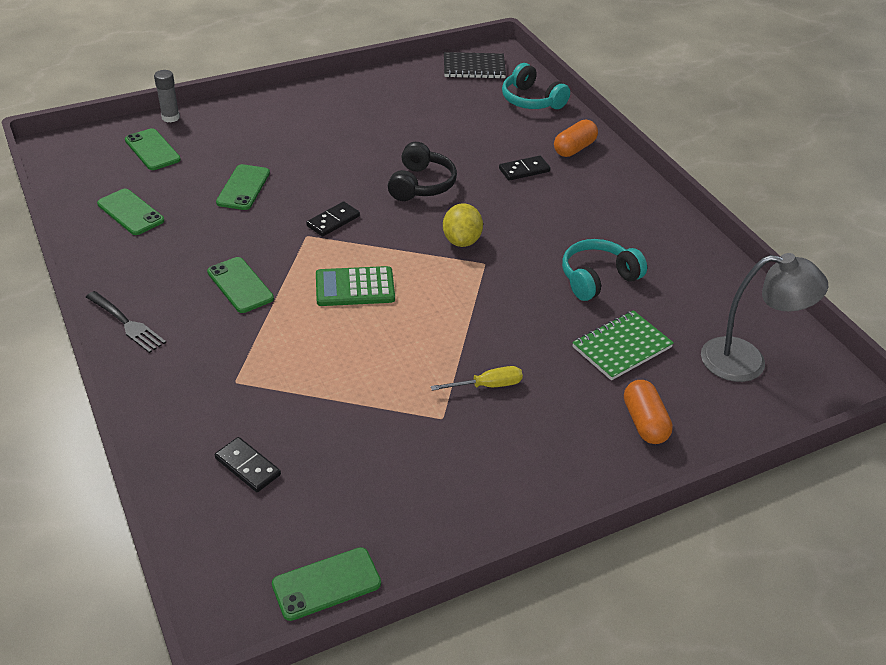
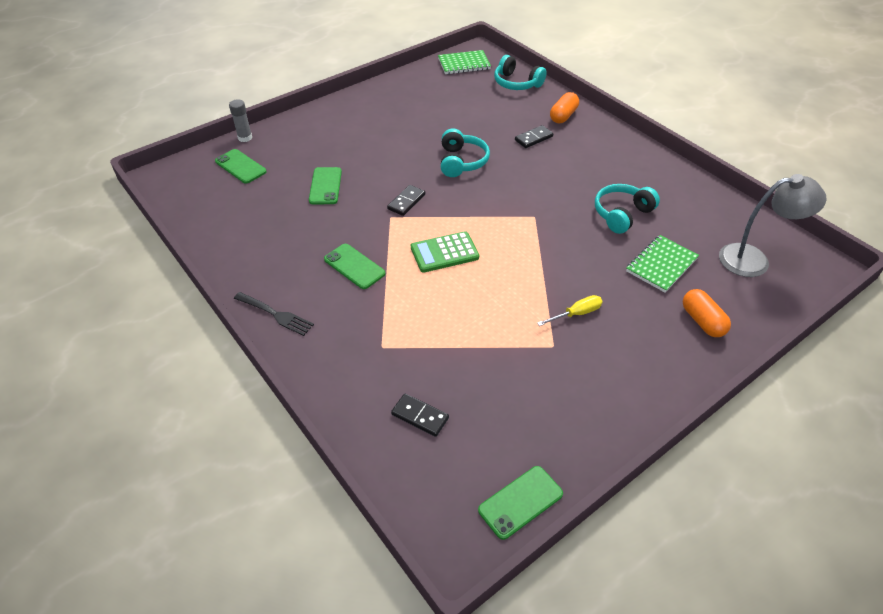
camera: 10 degrees left, 5 degrees up
green phone [97,189,164,235] -> none
black headphones [388,142,457,201] -> turquoise headphones [441,128,490,177]
yellow lemon [443,203,483,247] -> none
black notebook [444,52,506,79] -> green notebook [438,50,491,74]

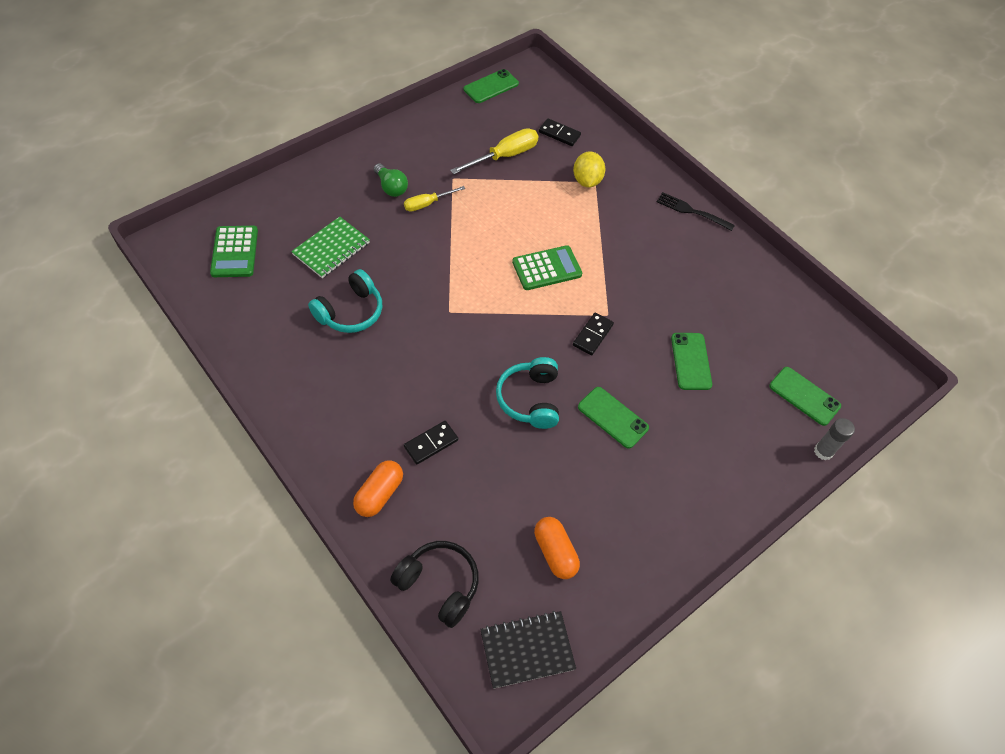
camera: 175 degrees right, 10 degrees up
green phone [324,244,385,289] -> green phone moved to [578,387,649,449]
green notebook [438,50,491,74] -> black notebook [480,611,576,689]
turquoise headphones [494,55,547,90] -> black headphones [390,541,479,628]
orange capsule [683,289,731,337] -> orange capsule moved to [534,517,580,579]
grey lamp [719,174,827,277] -> green calculator [210,226,258,277]
none -> green light bulb [374,163,408,197]
none -> yellow screwdriver [450,128,539,174]
none -> yellow lemon [573,151,606,188]

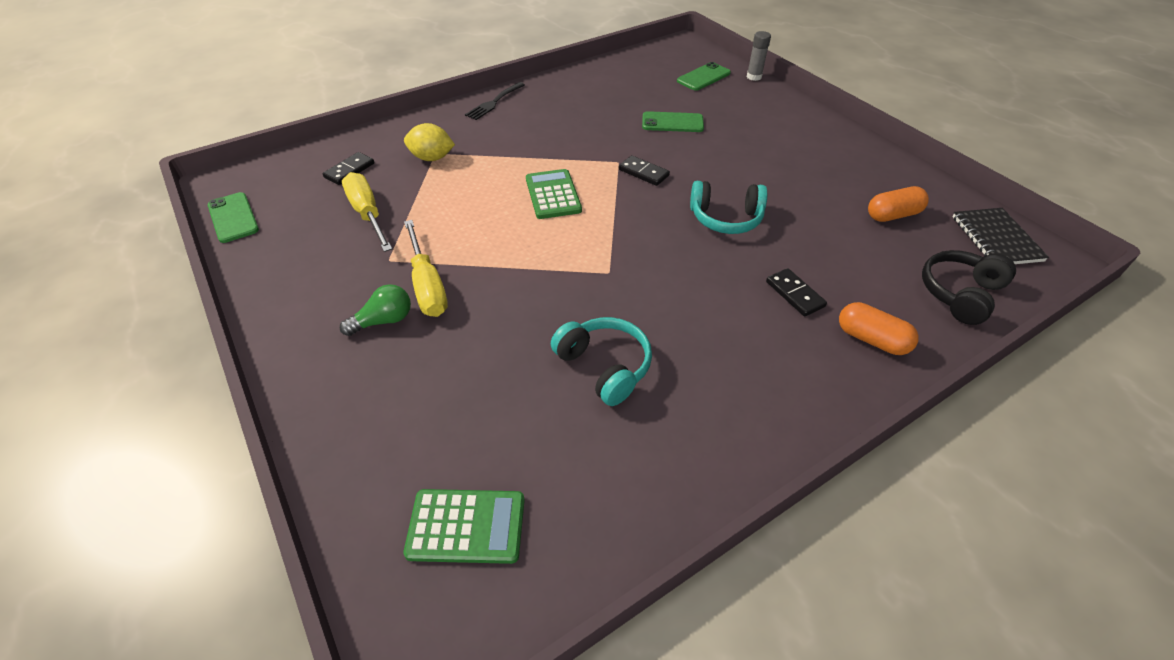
camera: 80 degrees left, 10 degrees down
green notebook [291,217,370,278] -> none
yellow screwdriver [404,186,465,212] -> yellow screwdriver [404,220,448,317], size x1.61
green phone [578,387,649,449] -> none

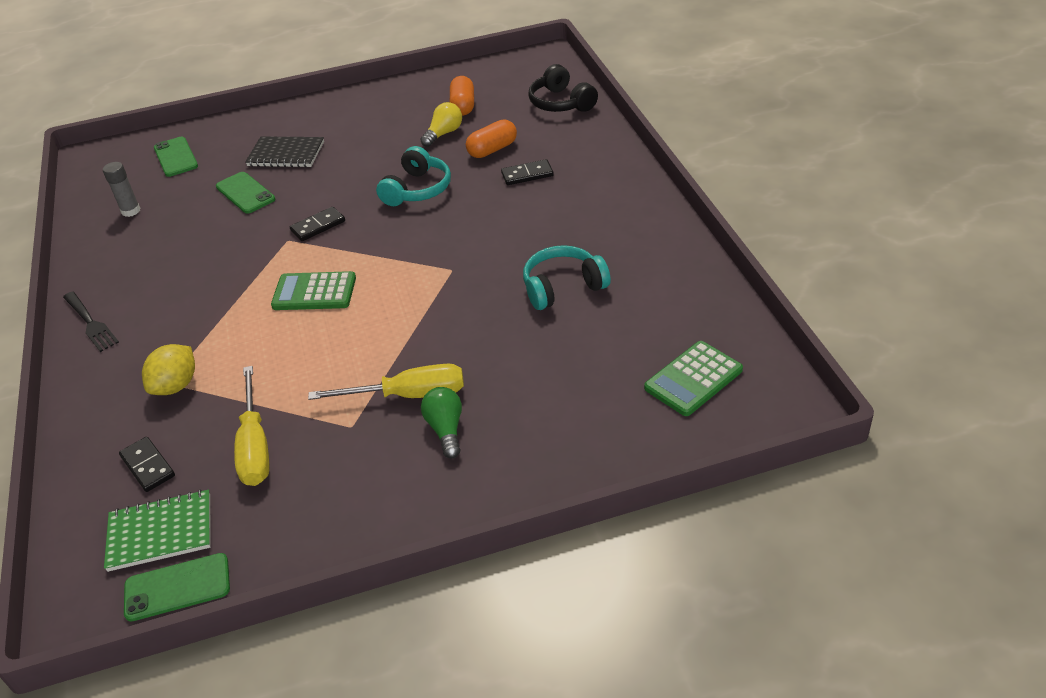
camera: 70 degrees left, 5 degrees down
yellow screwdriver [342,172,392,252] -> yellow screwdriver turned 90 degrees counterclockwise [234,366,269,486]
green calculator [403,489,525,564] -> green calculator turned 150 degrees counterclockwise [644,341,743,416]
green phone [642,111,704,132] -> green phone turned 60 degrees counterclockwise [216,172,275,214]
grey glue stick [747,31,771,81] -> grey glue stick moved to [103,162,141,217]
orange capsule [839,302,919,355] -> orange capsule moved to [466,119,517,158]
black notebook [952,208,1049,264] -> black notebook moved to [245,136,324,167]
none -> green notebook [104,489,211,572]
none -> yellow light bulb [420,102,462,147]

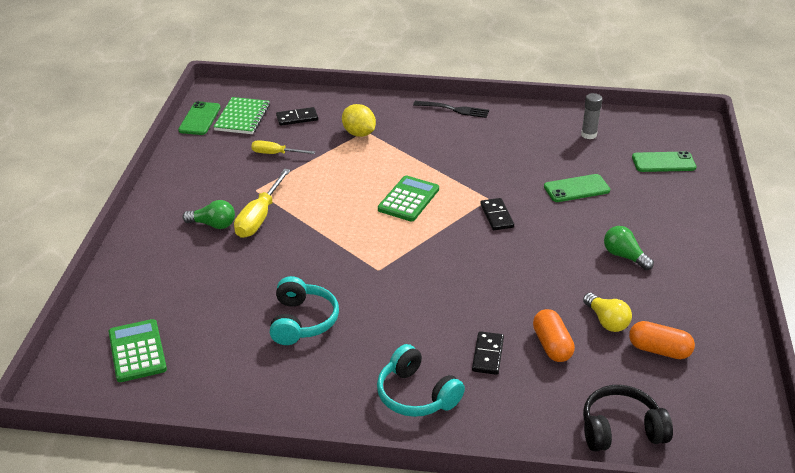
camera: 110 degrees right, 5 degrees down
black fork [63,292,119,352] -> black fork turned 150 degrees counterclockwise [413,101,489,118]
yellow screwdriver [234,366,269,486] -> yellow screwdriver [251,140,315,154], size x0.62
black notebook [245,136,324,167] -> none
turquoise headphones [376,146,451,206] -> turquoise headphones moved to [377,344,465,417]
none -> green light bulb [604,226,654,270]

